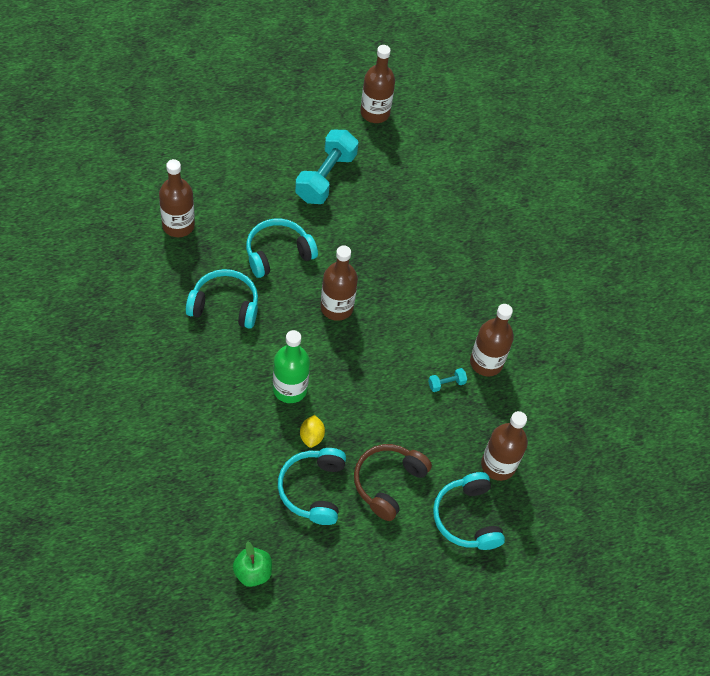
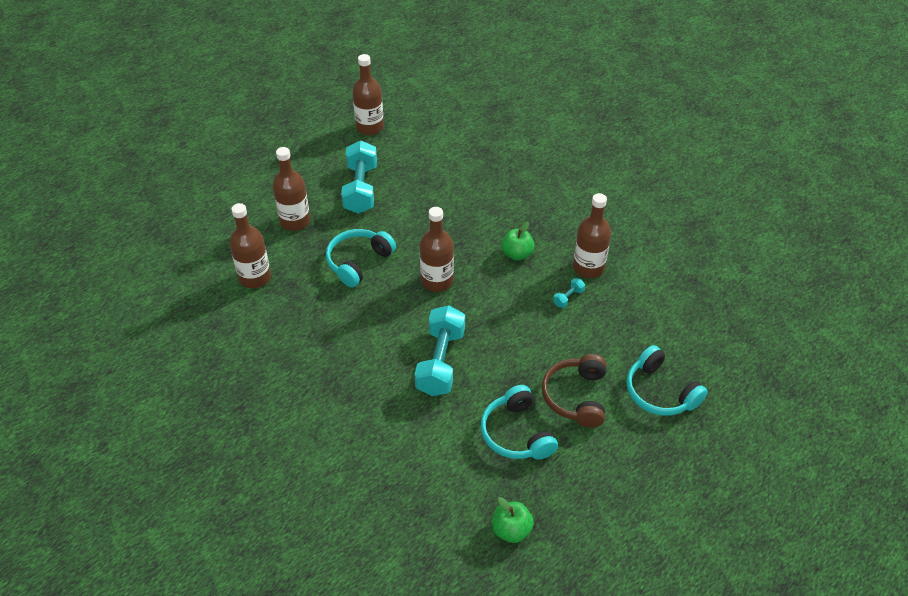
camera: 20 degrees left, 10 degrees down
turquoise headphones [186,269,258,329] -> none
green bottle [273,330,310,403] -> turquoise dumbbell [415,305,465,396]
yellow lemon [300,415,325,448] -> none
brown bottle [481,411,528,481] -> brown bottle moved to [273,147,310,231]
none -> green apple [501,222,535,261]

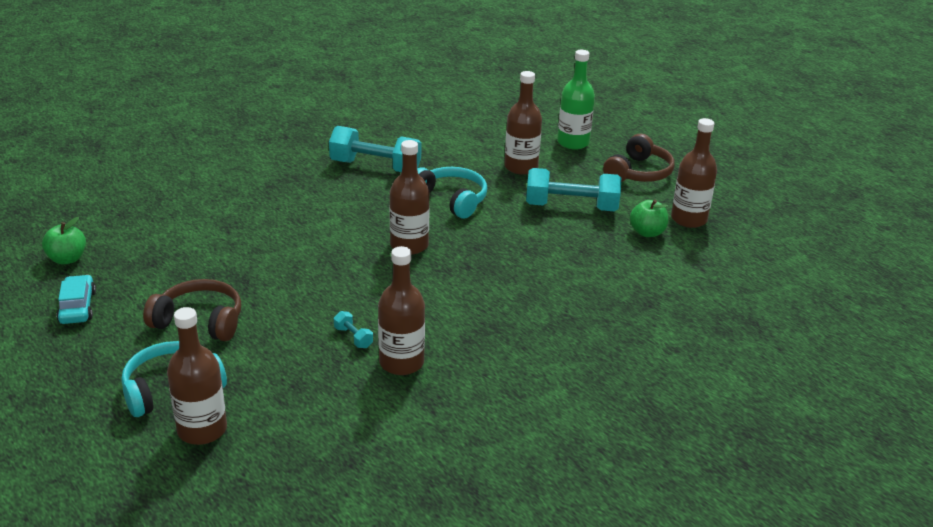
camera: 95 degrees right, 15 degrees down
brown bottle [229,203,271,288] -> brown bottle moved to [167,307,227,445]
turquoise dumbbell [415,305,465,396] -> turquoise dumbbell moved to [329,126,421,172]
turquoise headphones [481,385,558,460] -> none
green apple [501,222,535,261] -> green apple moved to [630,200,668,237]
none -> turquoise car [56,275,96,324]
none -> green bottle [557,50,595,150]
none -> brown headphones [603,134,675,182]

